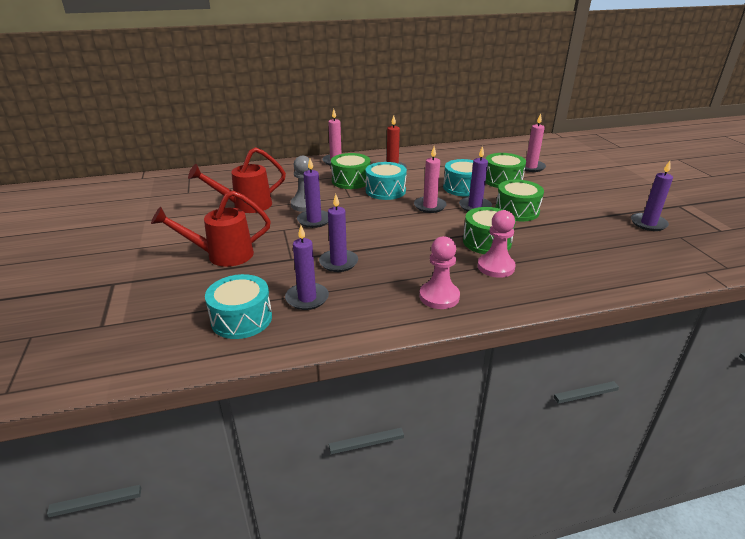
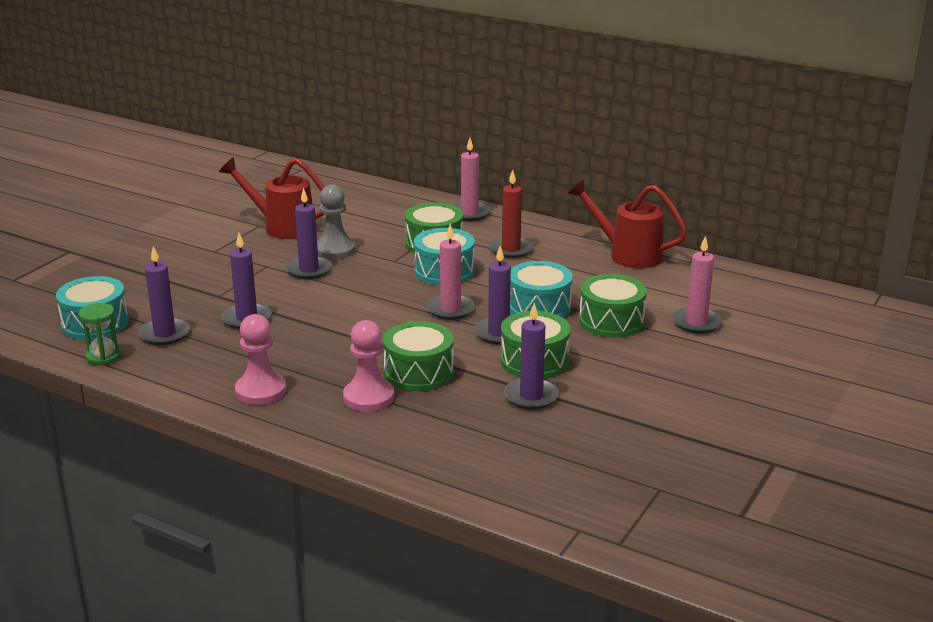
camera: 45 degrees right, 5 degrees down
red watering can [151,191,271,267] -> red watering can moved to [568,179,687,269]
purple candle [631,161,673,231] -> purple candle moved to [504,303,559,410]
none -> green hourglass [79,303,121,365]

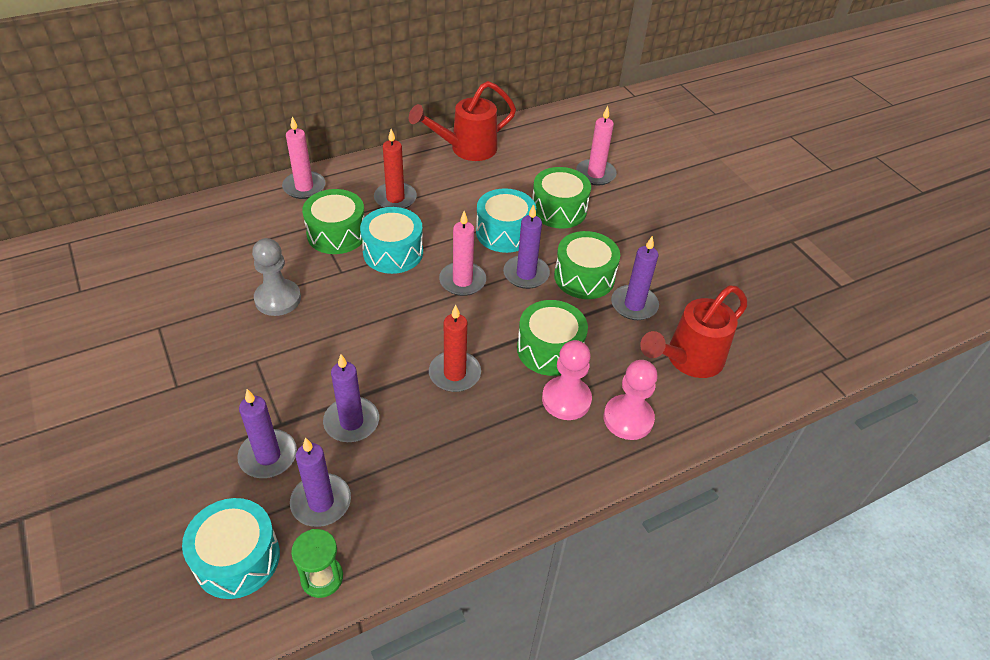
camera: 60 degrees left, 20 degrees up
red watering can [219,157,325,239] -> red watering can moved to [640,285,747,378]
pink pawn [235,314,286,405] -> pink pawn moved to [604,360,658,440]
purple candle [286,188,332,279] -> purple candle moved to [237,389,297,478]
none -> red candle [429,305,481,392]

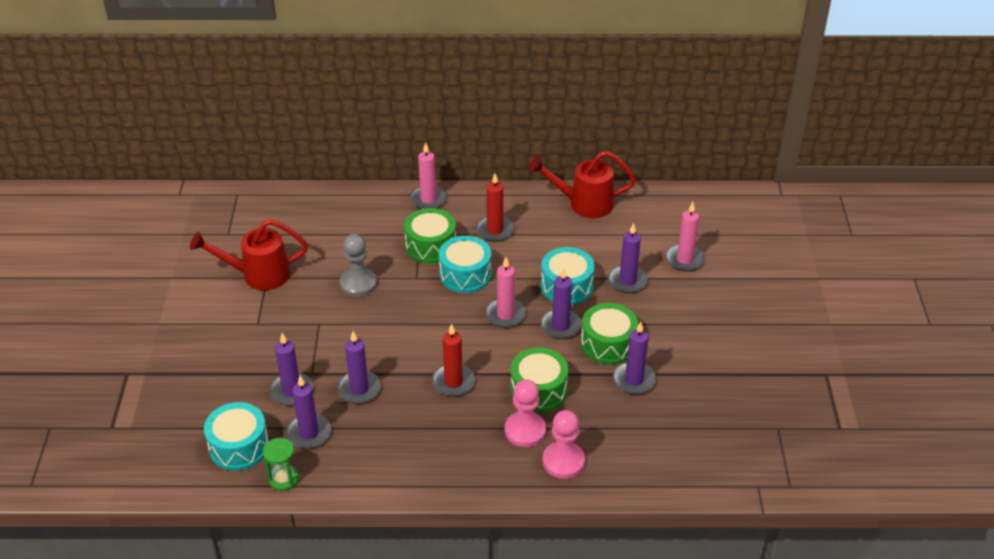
camera: 30 degrees right, 5 degrees down
green drum [532,167,591,229] -> purple candle [608,223,648,293]
red watering can [640,285,747,378] -> red watering can moved to [190,219,308,290]

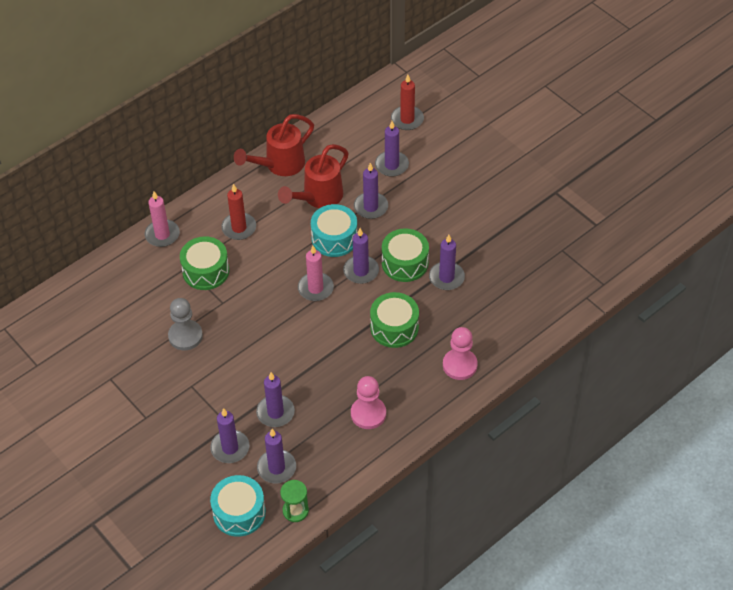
camera: 40 degrees left, 10 degrees up
red watering can [190,219,308,290] -> red watering can moved to [278,144,349,208]
red candle [432,324,475,397] -> red candle moved to [391,75,424,130]
turquoise drum [439,236,492,293] -> none
pink pawn [505,379,546,447] -> pink pawn moved to [351,376,386,429]
pink candle [666,202,705,271] -> purple candle [375,121,409,177]

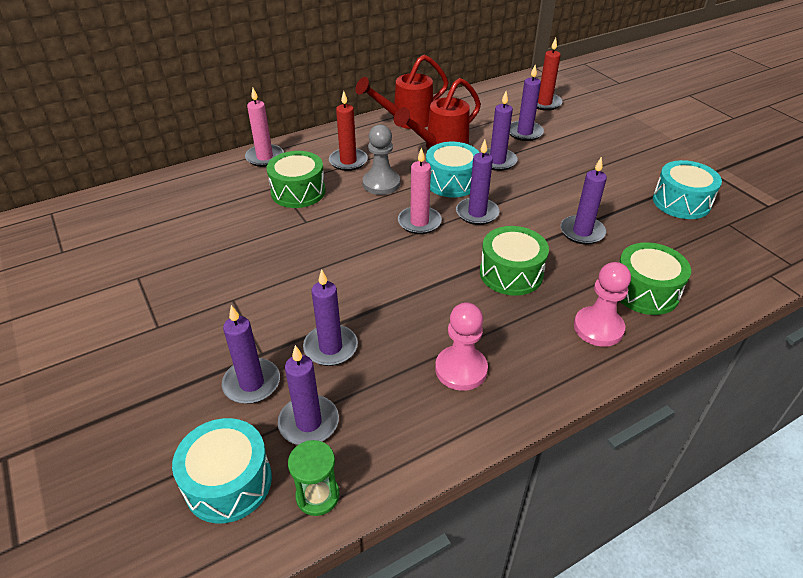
camera: 10 degrees right, 10 degrees down
grey pawn [168,298,203,350] -> grey pawn moved to [363,124,400,195]
green drum [382,228,429,282] -> green drum moved to [619,242,691,315]
none -> turquoise drum [653,160,722,219]

